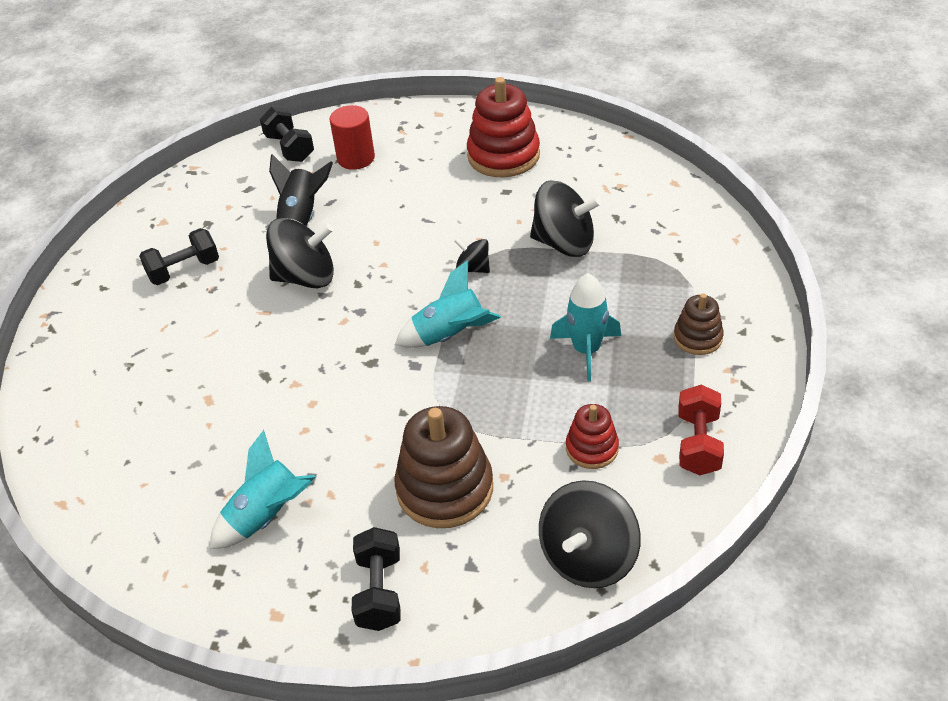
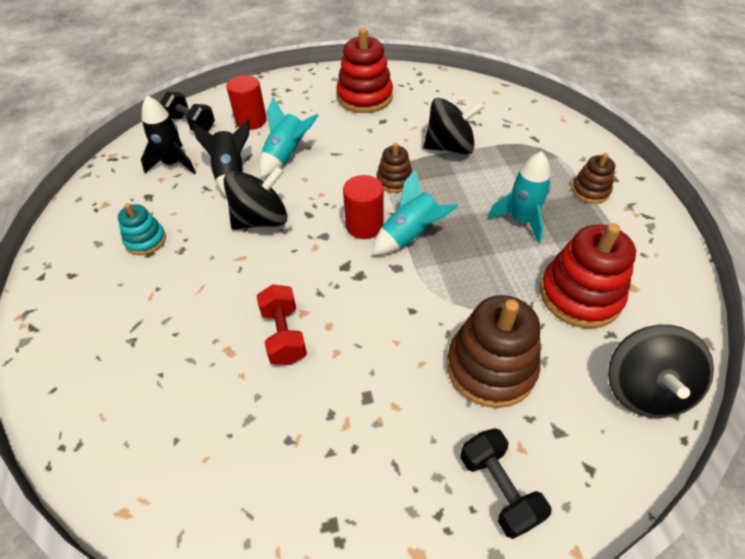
camera: 25 degrees left, 5 degrees up
black dumbbell [139,228,219,285] -> turquoise stacking toy [118,203,166,255]
turquoise rocket [210,430,316,549] -> turquoise rocket moved to [259,98,319,178]
black spinning top [454,238,490,273] -> brown stacking toy [376,143,412,193]
red stacking toy [566,404,619,469] -> red stacking toy [540,223,636,328], size x1.81
red dumbbell [678,385,724,475] -> red dumbbell moved to [256,284,307,365]
none -> black rocket [141,96,196,175]
none -> red cylinder [343,175,384,239]

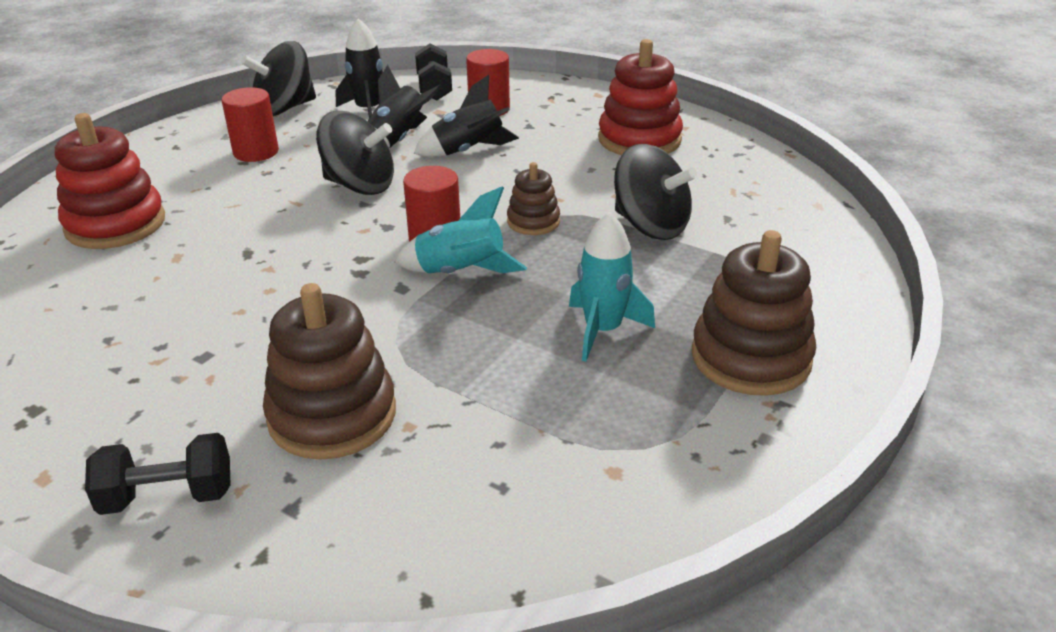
camera: 45 degrees right, 15 degrees down
turquoise stacking toy [118,203,166,255] -> red cylinder [222,87,279,162]
red dumbbell [256,284,307,365] -> none
turquoise rocket [259,98,319,178] -> black rocket [414,75,519,157]
black dumbbell [460,428,552,539] -> black dumbbell turned 60 degrees clockwise [85,433,230,515]
red stacking toy [540,223,636,328] -> red stacking toy moved to [55,113,165,249]
brown stacking toy [571,153,615,204] -> brown stacking toy [691,230,816,396], size x1.81
black spinning top [608,325,714,418] -> black spinning top moved to [241,41,316,116]

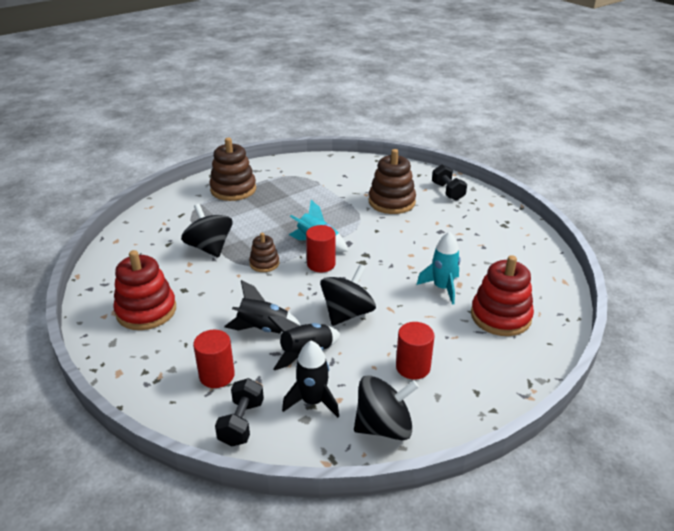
camera: 160 degrees left, 0 degrees up
black dumbbell [85,433,230,515] -> black dumbbell turned 60 degrees clockwise [432,164,467,201]
black spinning top [316,111,394,195] -> black spinning top turned 90 degrees clockwise [320,265,376,326]
turquoise rocket [569,212,655,362] -> turquoise rocket moved to [417,232,460,305]

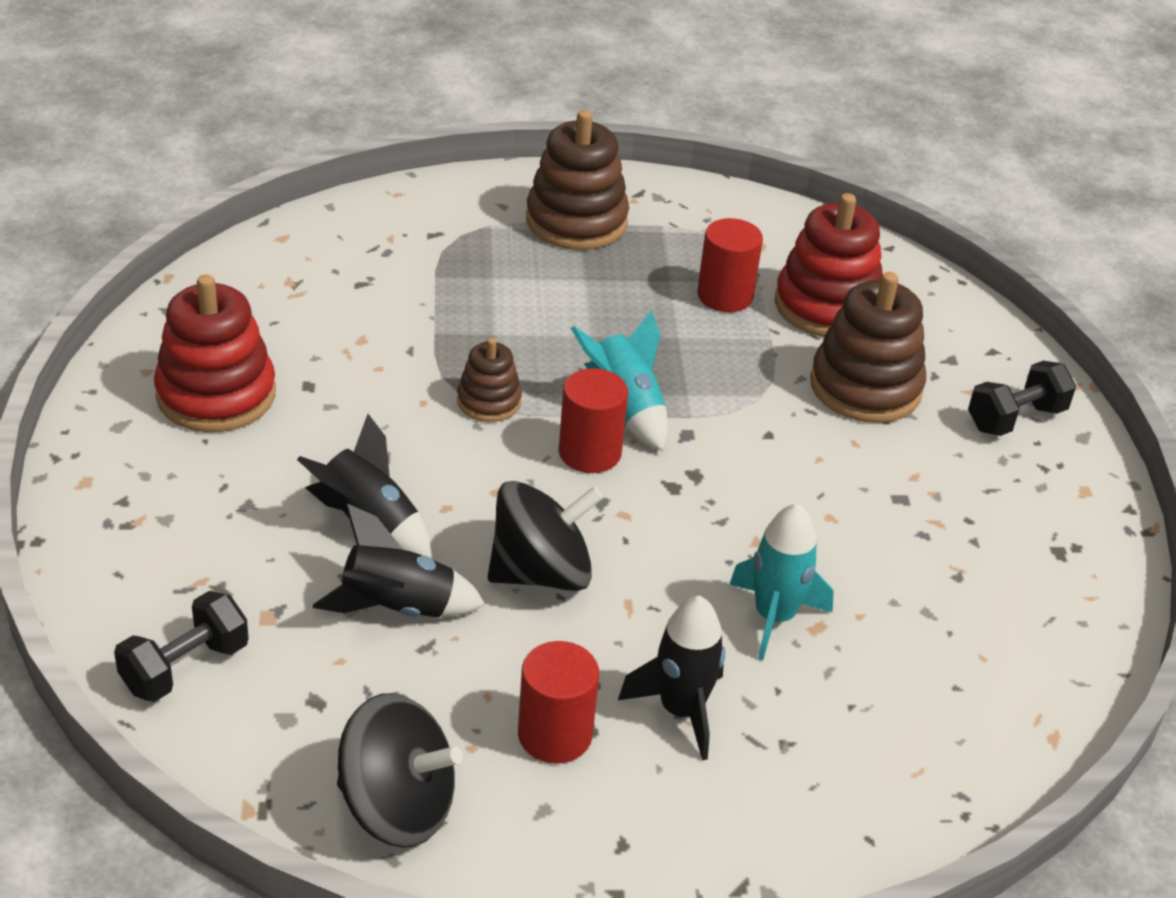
camera: 30 degrees right, 5 degrees up
black spinning top [181,204,233,258] -> none
red cylinder [193,330,235,388] -> red cylinder moved to [697,218,763,312]
black rocket [282,341,339,418] -> black rocket moved to [618,596,725,761]
black dumbbell [432,164,467,201] -> black dumbbell turned 45 degrees clockwise [968,361,1076,436]
red stacking toy [471,255,534,336] -> red stacking toy moved to [775,193,883,337]

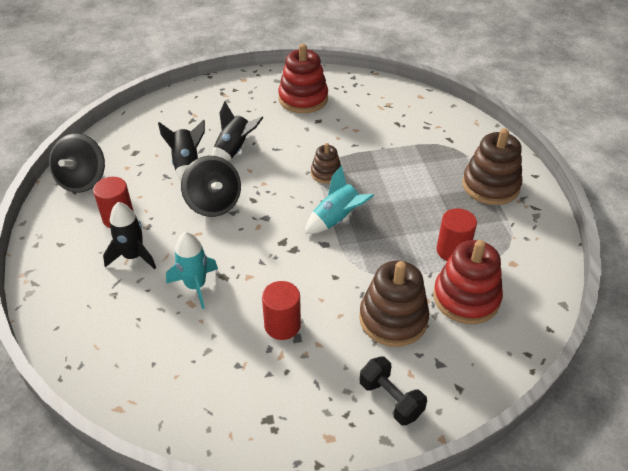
camera: 85 degrees right, 5 degrees up
black dumbbell [114,591,249,702] -> none
red cylinder [559,368,628,473] -> red cylinder moved to [262,281,301,340]

